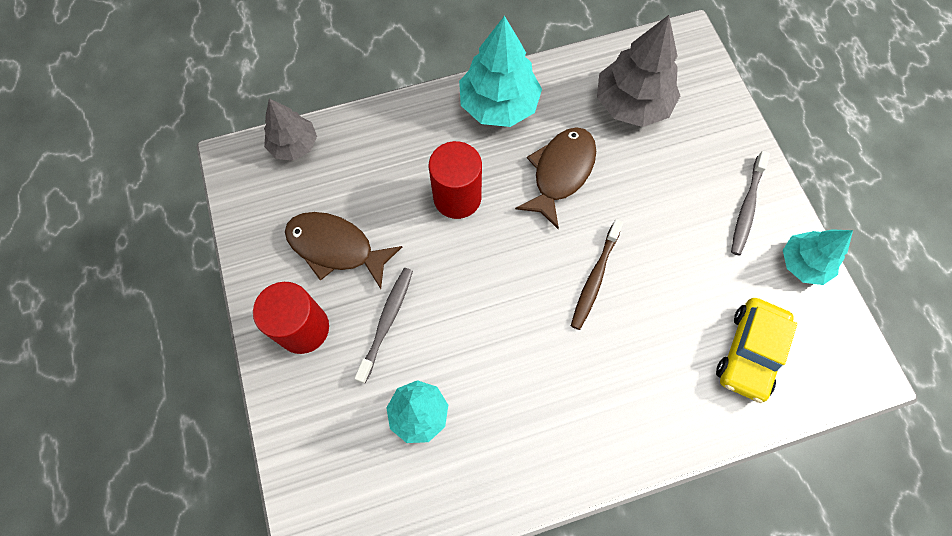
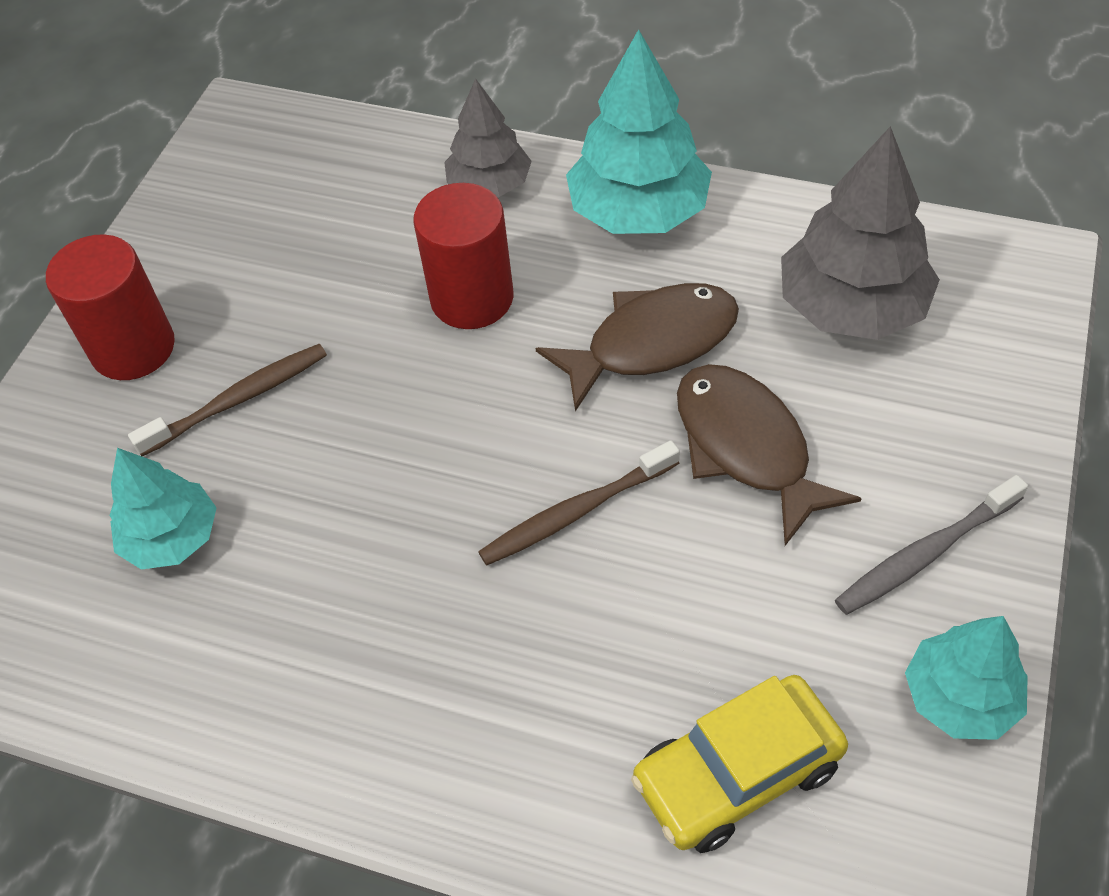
camera: 40 degrees right, 15 degrees down
grey tree [264,98,317,161] -> grey tree moved to [444,78,532,197]
brown fish [285,212,402,289] -> brown fish moved to [677,364,862,546]
grey toothbrush [354,268,413,384] -> brown toothbrush [128,344,327,456]

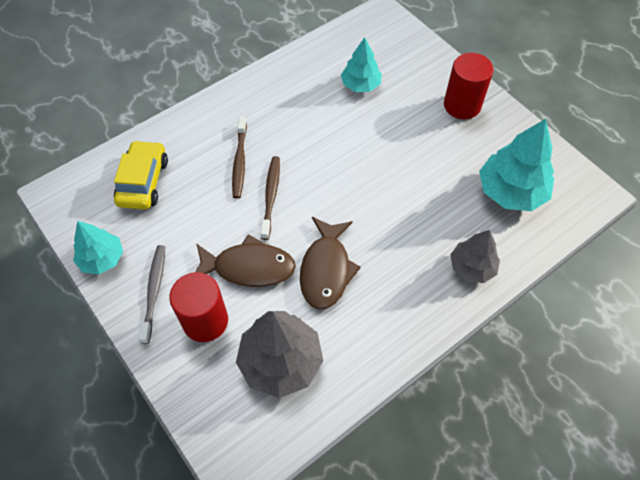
camera: 120 degrees right, 5 degrees up
brown toothbrush [128,344,327,456] -> brown toothbrush moved to [232,116,247,199]
red cylinder [413,183,514,329] -> red cylinder moved to [169,272,228,342]
turquoise tree [566,29,712,234] -> turquoise tree moved to [479,119,554,211]

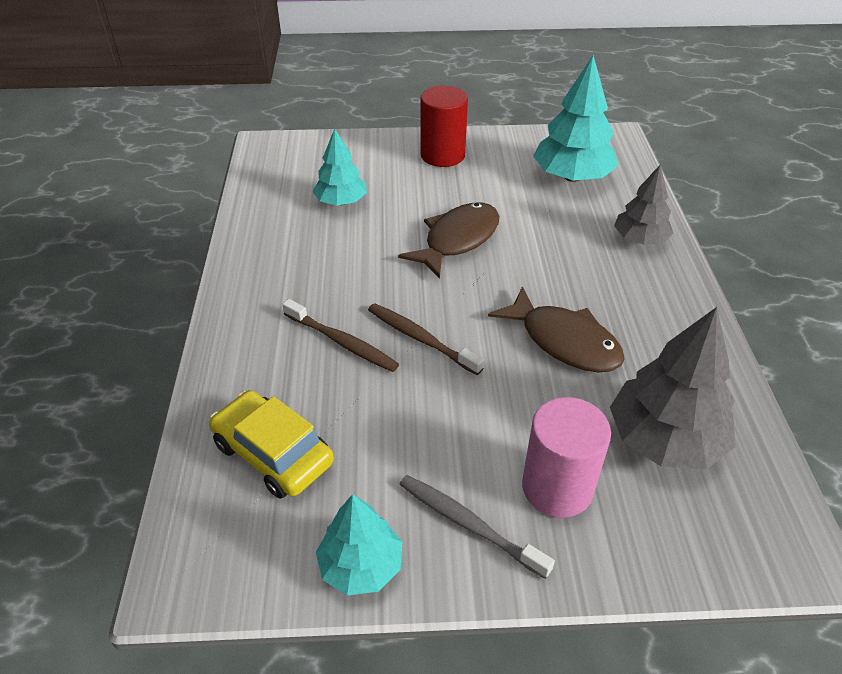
camera: 55 degrees left, 15 degrees down
red cylinder [169,272,228,342] -> pink cylinder [522,397,611,518]
brown fish [195,234,296,287] -> brown fish moved to [398,202,499,279]

